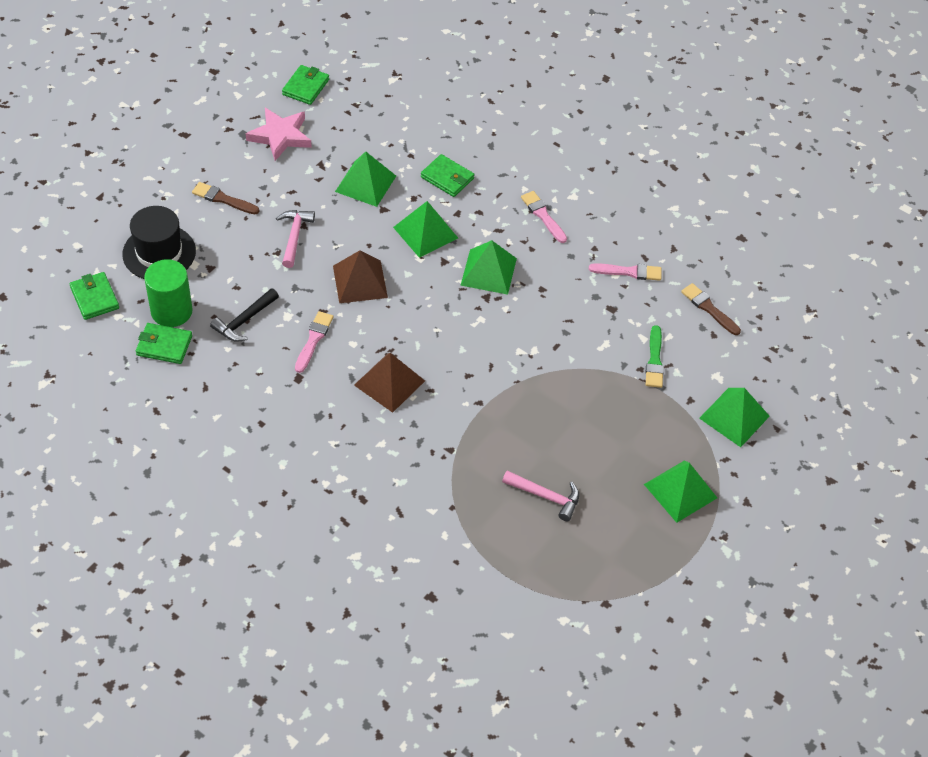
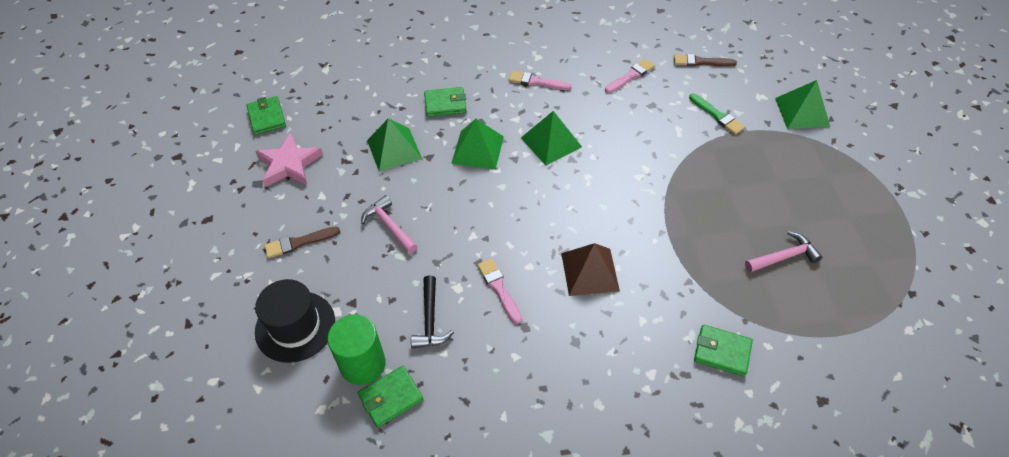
camera: 40 degrees left, 0 degrees up
green wallet [70,272,119,320] -> green wallet moved to [694,325,753,377]
brown pyramid [333,250,388,303] -> none
green pyramid [644,460,717,523] -> none

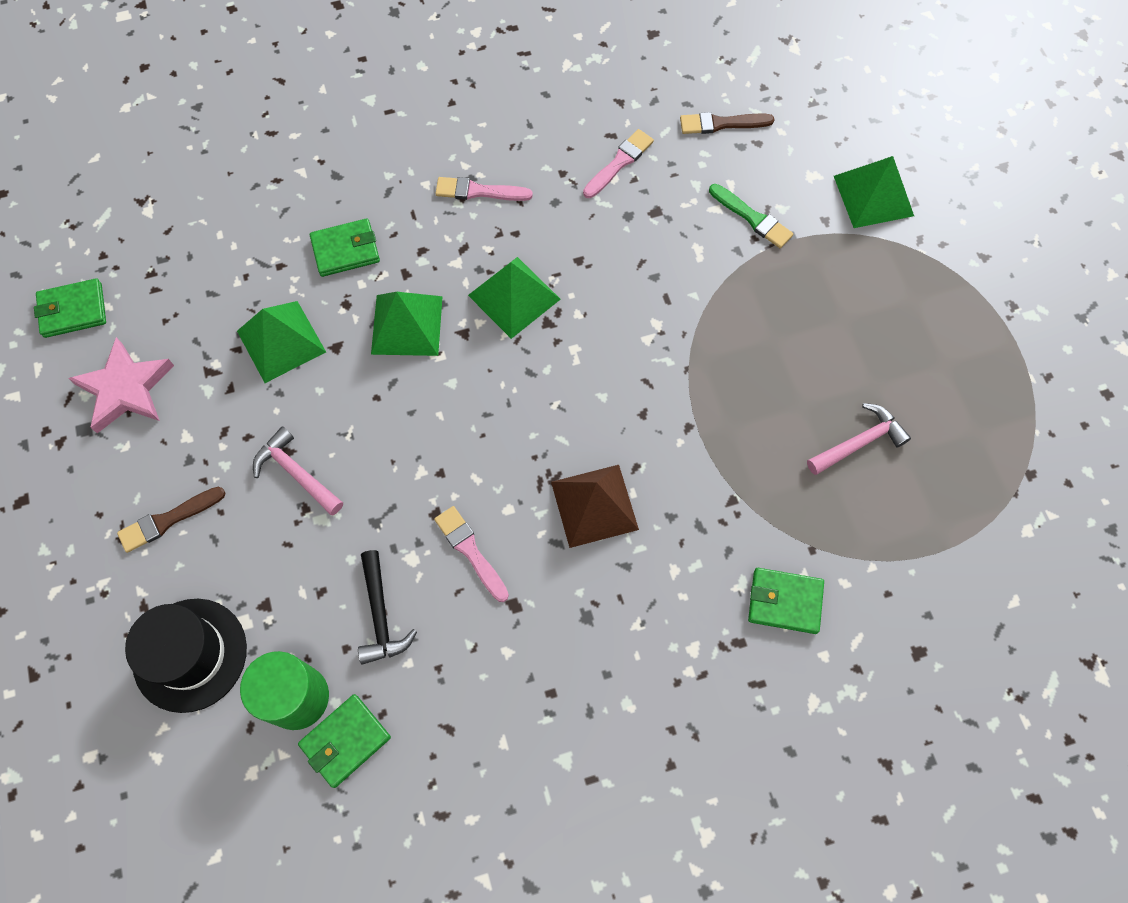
camera: 10 degrees left, 15 degrees up
green wallet [246,96,286,135] -> green wallet turned 75 degrees counterclockwise [34,278,106,338]

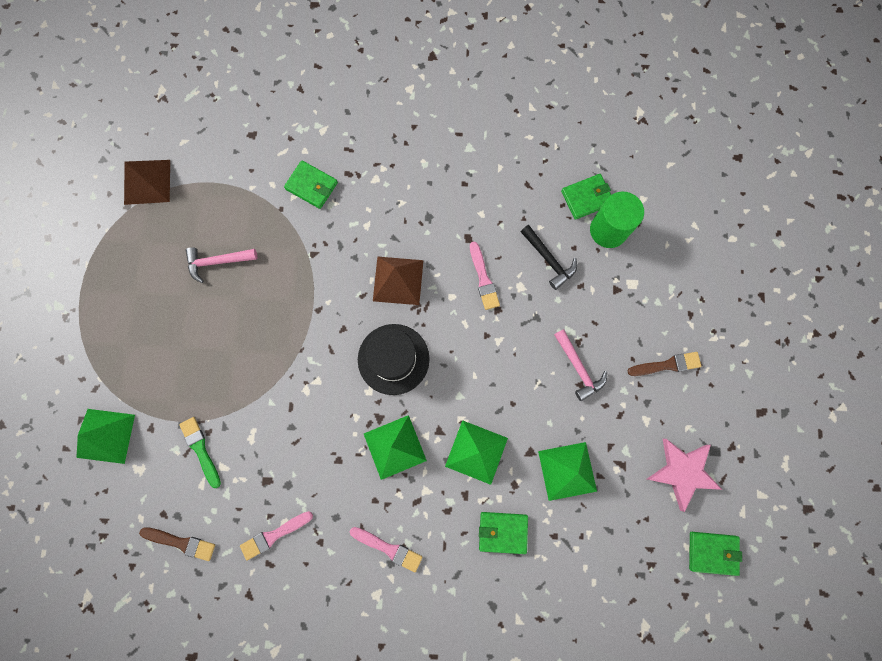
camera: 160 degrees left, 10 degrees up
black hat [125,599,247,713] -> black hat moved to [358,324,430,395]
black hammer [358,550,417,665] -> black hammer turned 135 degrees clockwise [521,225,577,290]
none -> brown pyramid [124,160,170,205]

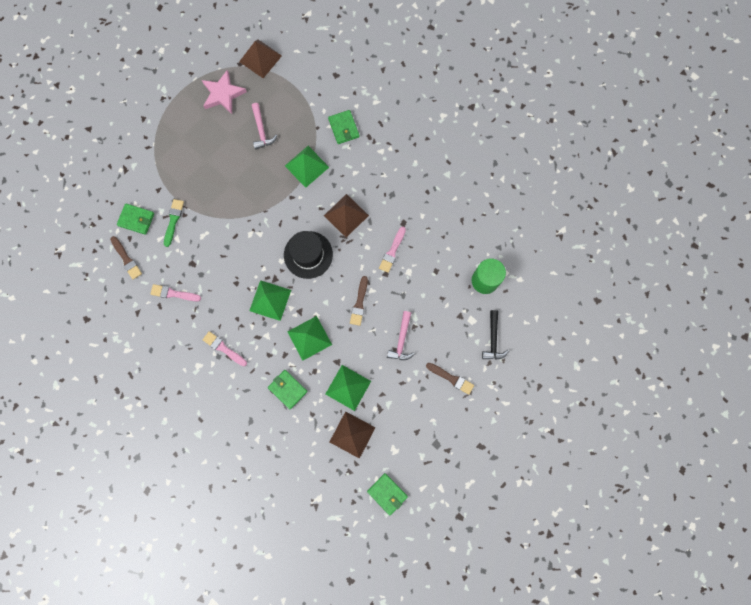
camera: 40 degrees right, 0 degrees up
green pyramid [76,409,135,464] -> green pyramid moved to [285,146,329,188]
pink hammer [186,247,257,283] -> pink hammer turned 135 degrees counterclockwise [251,103,277,149]
pink brush [350,527,422,572] -> pink brush turned 150 degrees clockwise [203,331,247,366]
black hammer [521,225,577,290] -> black hammer moved to [482,310,509,360]
green wallet [561,174,611,220] -> green wallet moved to [117,203,154,235]
pink star [647,439,723,512] -> pink star moved to [202,70,247,114]
none -> brown pyramid [330,411,376,459]
none -> brown brush [350,276,368,326]

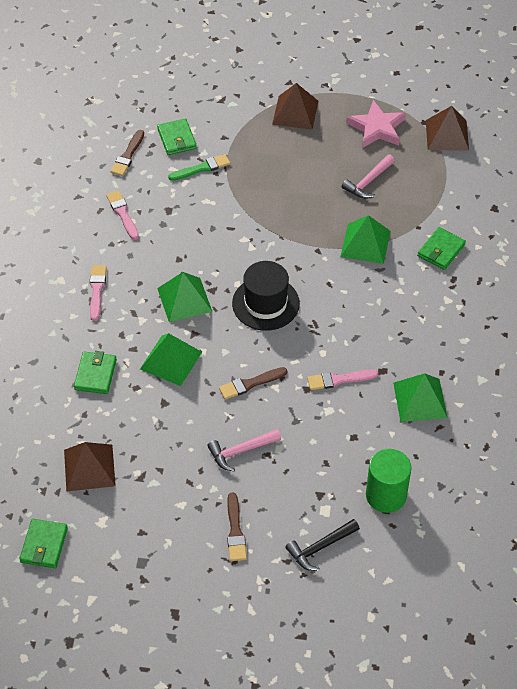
camera: 55 degrees right, 25 degrees down
brown pyramid [324,194,369,237] -> brown pyramid moved to [272,83,318,130]
green pyramid [326,365,371,411] -> green pyramid moved to [393,373,447,422]

